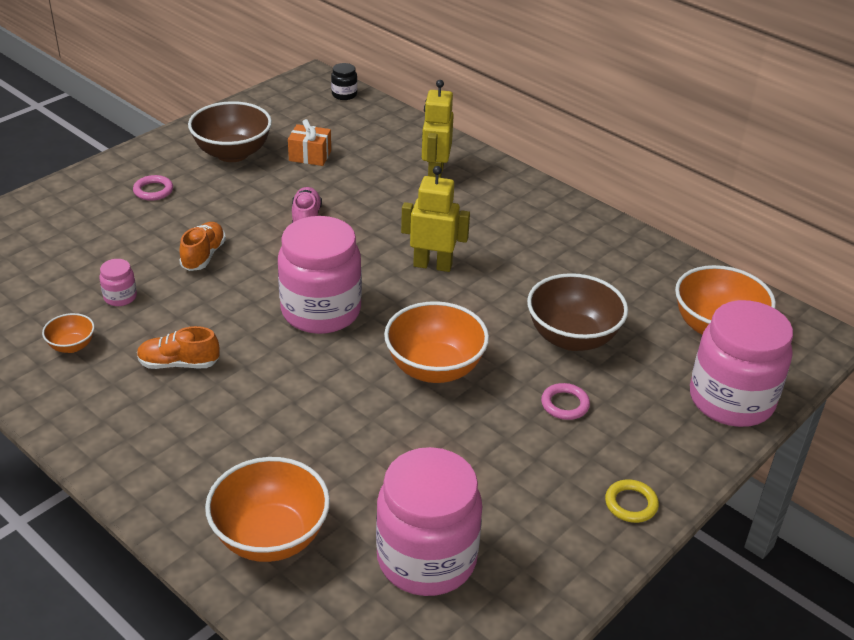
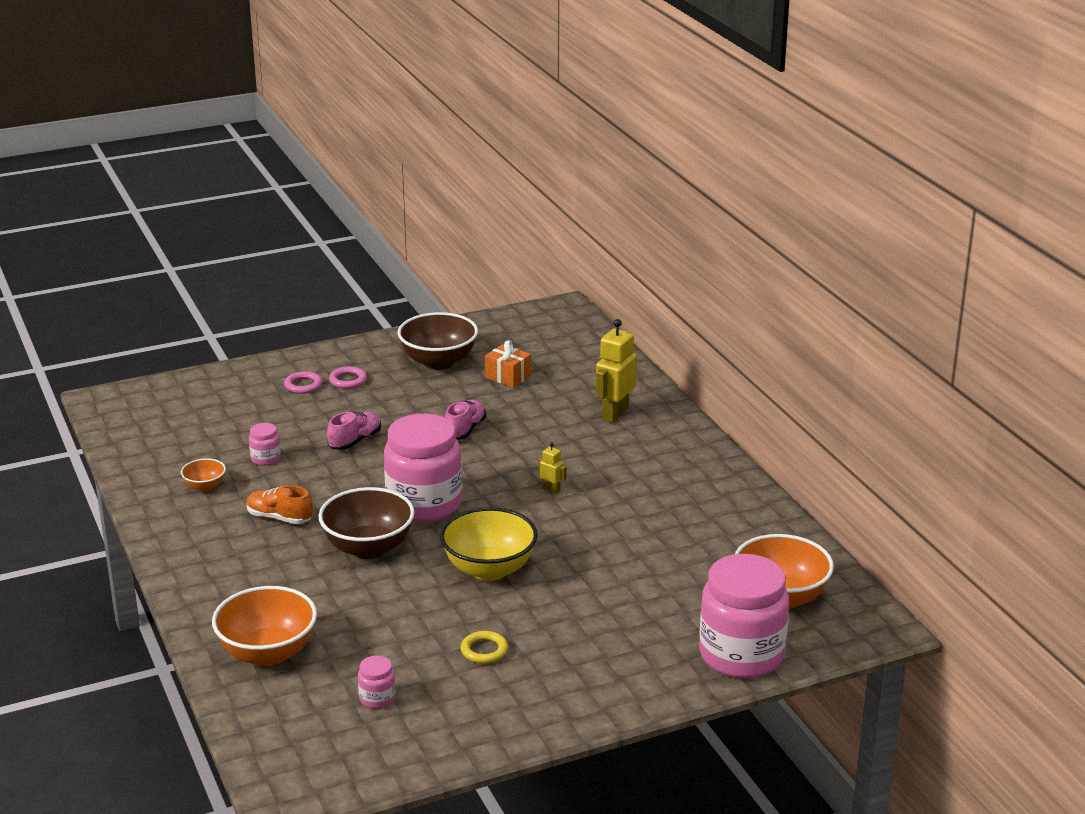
camera: 25 degrees right, 10 degrees down
orange shoe [179,222,226,271] -> pink shoe [327,412,381,450]
black jar [331,63,357,100] -> none
pink jar [376,447,482,596] -> pink jar [358,656,396,709], size x0.41
orange bowl [384,301,489,383] -> yellow bowl [440,507,538,581]
yellow robot [401,166,470,272] -> yellow robot [538,442,567,494], size x0.48
brown bowl [527,273,628,351] -> brown bowl moved to [318,487,415,559]
pink ring [541,383,590,420] -> pink ring moved to [284,371,322,394]
yellow ring [605,479,659,523] -> yellow ring moved to [461,631,508,664]

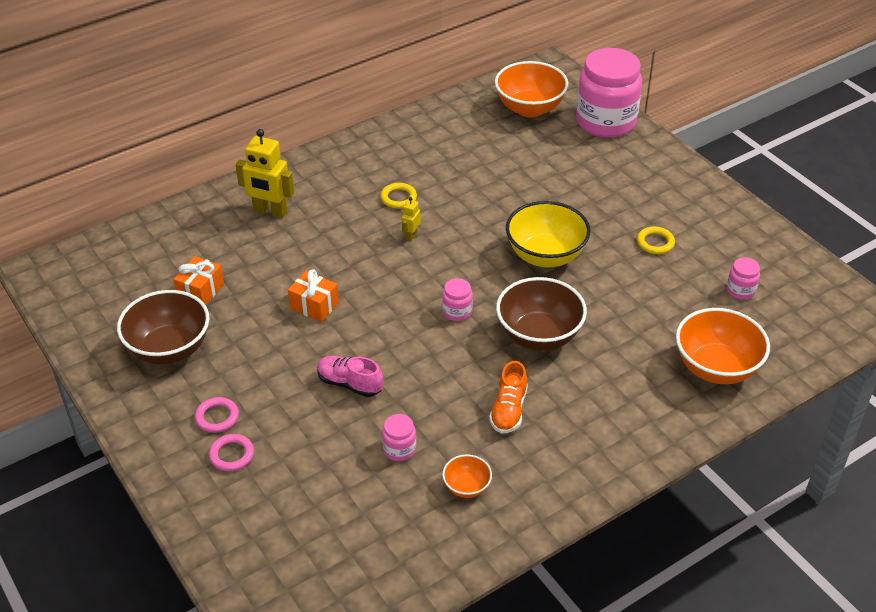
camera: 100 degrees left, 15 degrees up
pink jar [384,414,462,523] -> pink jar [442,278,473,321], size x0.41
pink shoe [445,400,486,440] -> orange gift [288,269,339,322]
none -> yellow ring [380,183,417,209]

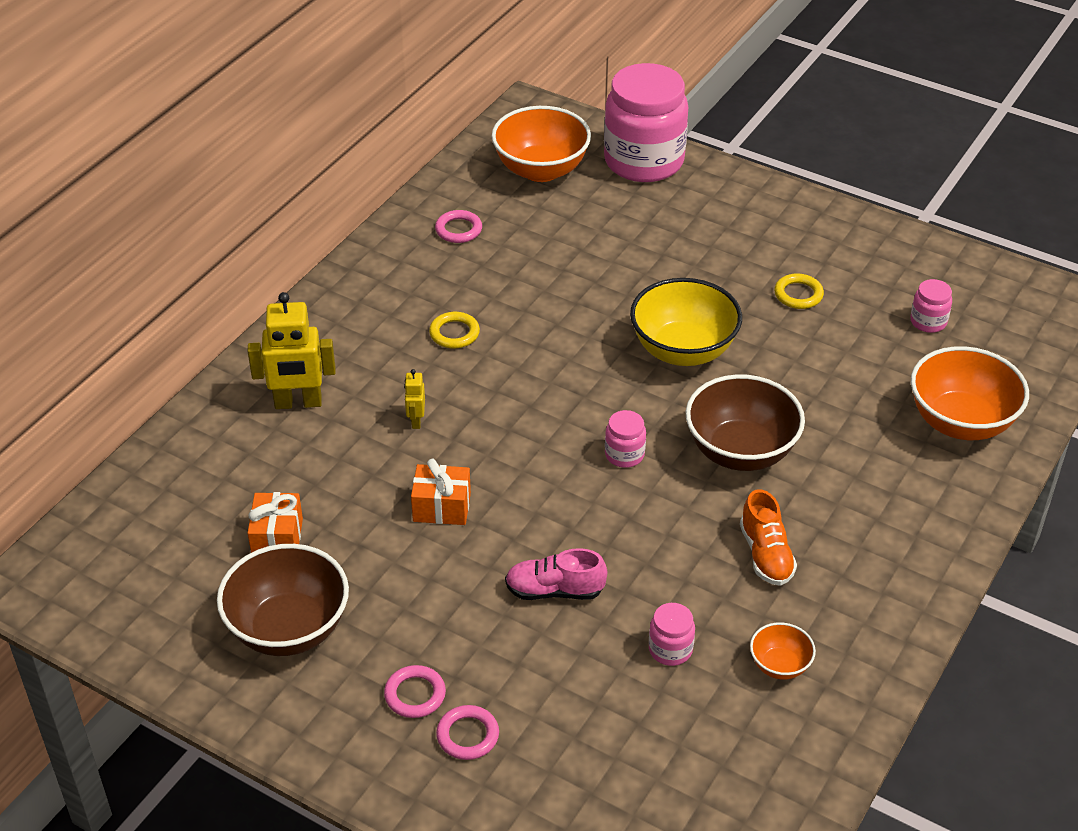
camera: 25 degrees left, 0 degrees up
yellow robot [402,197,421,241] -> yellow robot moved to [404,369,425,429]
none -> pink ring [435,210,482,243]

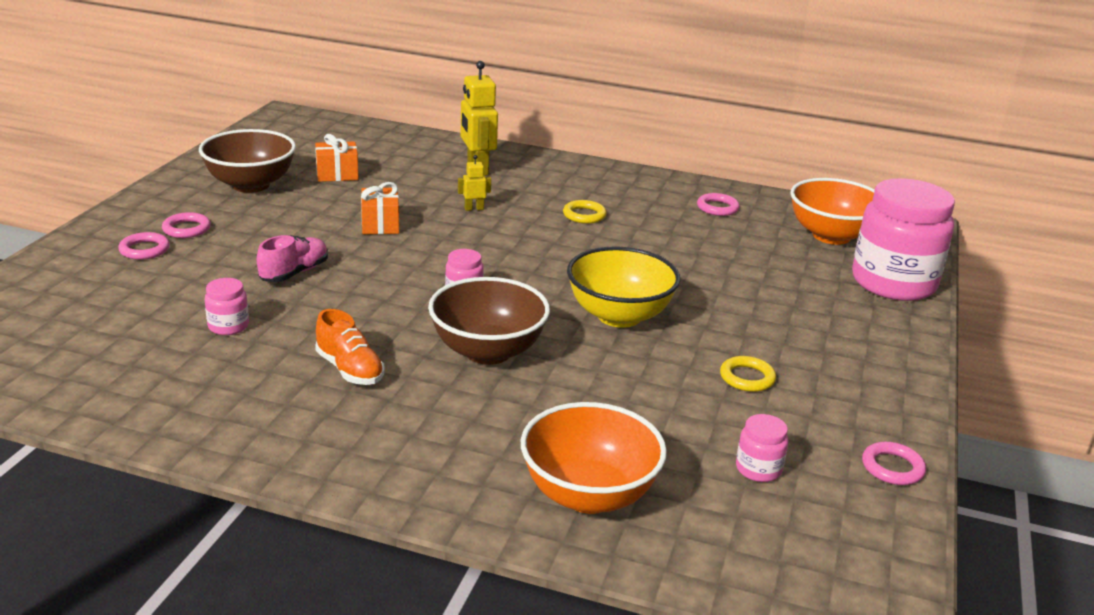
camera: 75 degrees right, 15 degrees down
pink shoe [505,548,607,600] -> pink shoe turned 45 degrees clockwise [257,235,328,282]
orange shoe [740,489,797,586] -> orange shoe turned 105 degrees counterclockwise [315,309,384,385]
orange bowl [750,622,816,680] -> none
none -> pink ring [862,442,926,485]

